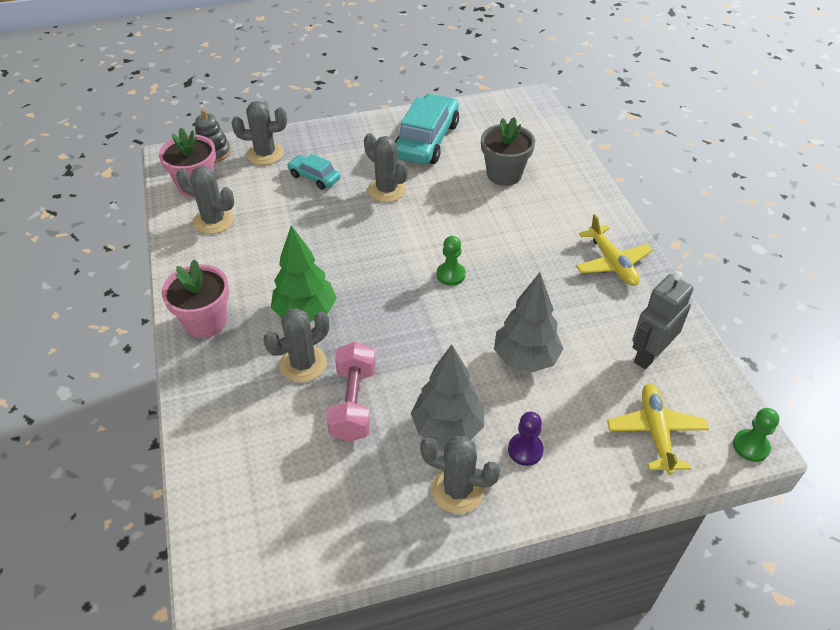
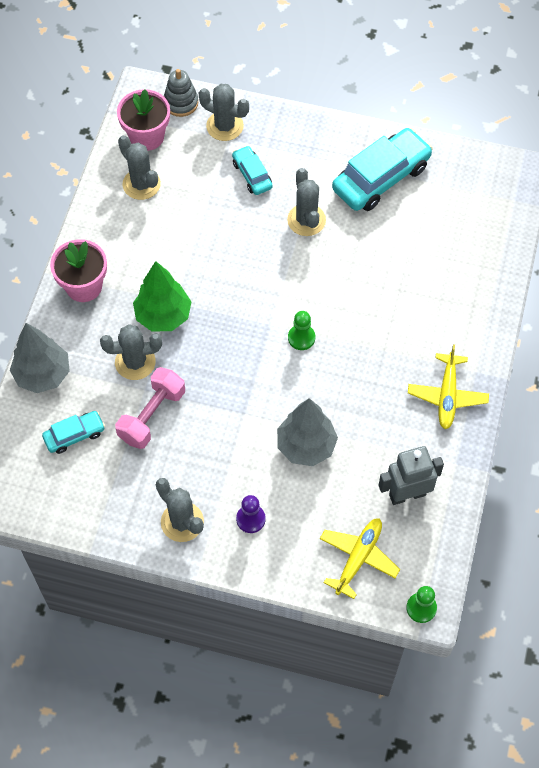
camera: 30 degrees right, 15 degrees up
grey tree [411,344,484,447] -> grey tree moved to [10,323,70,393]
grey flower pot [481,117,535,186] -> none
none -> turquoise car [42,411,105,454]

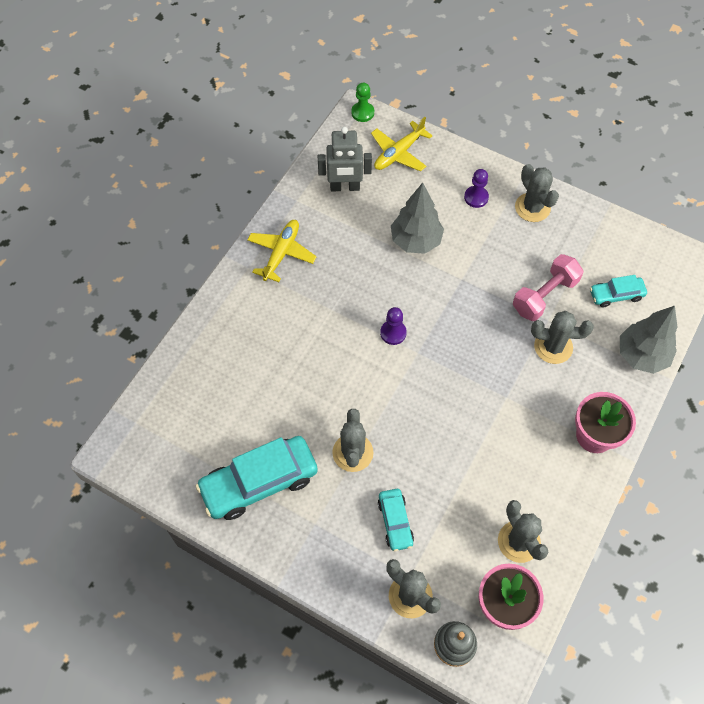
camera: 165 degrees left, 0 degrees up
green tree [133,261,192,332] -> none
green pawn [288,311,315,350] -> purple pawn [380,307,407,345]

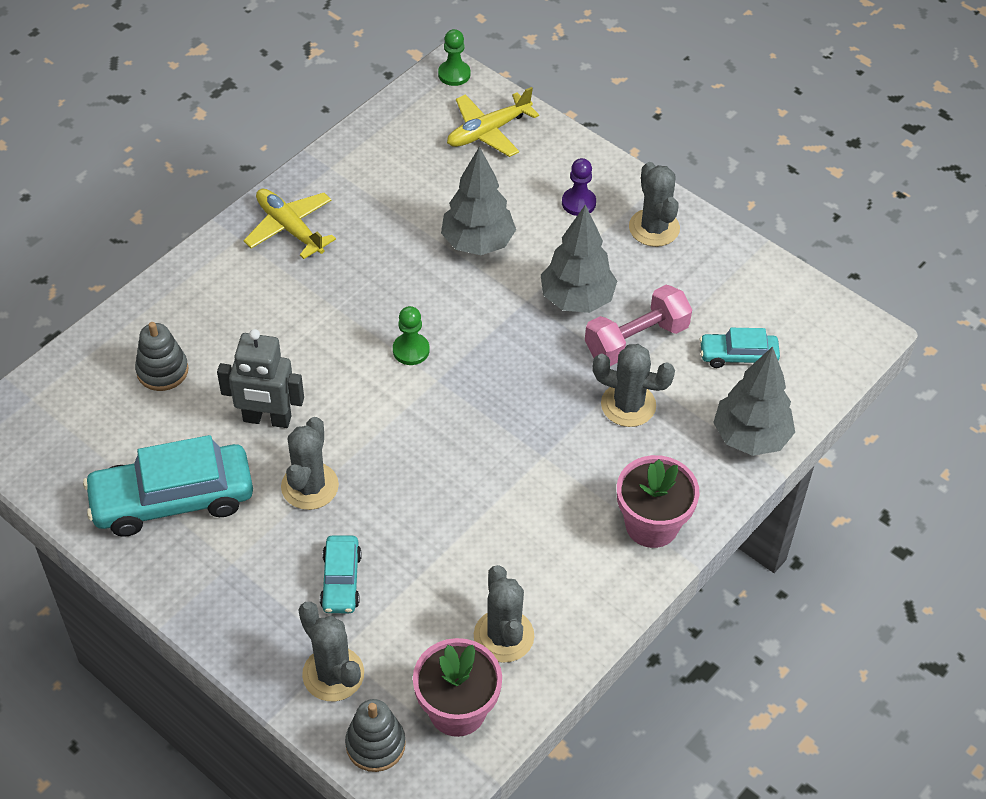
camera: 10 degrees right, 10 degrees down
yellow plane [247,220,317,282] -> yellow plane turned 75 degrees counterclockwise [243,189,336,259]
grey robot [318,127,372,192] -> grey robot moved to [217,329,304,428]
purple pawn [380,307,407,345] -> green pawn [393,306,430,365]
none -> grey stacking toy [135,322,188,391]
none -> grey tree [541,204,617,313]

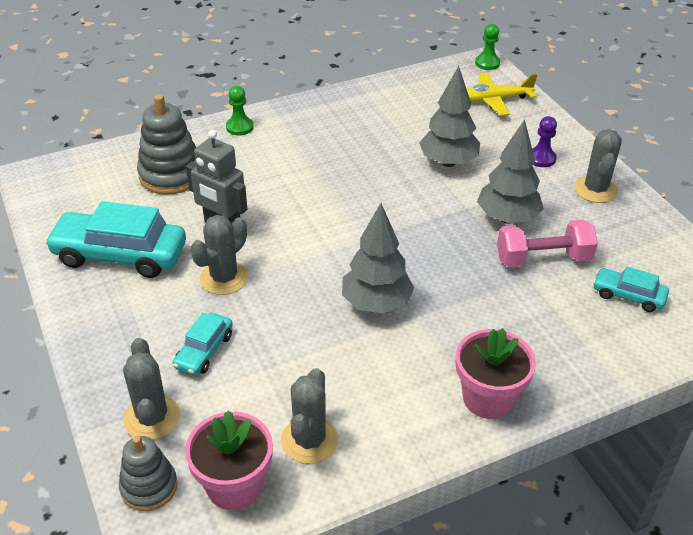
camera: 25 degrees right, 10 degrees down
grey stacking toy [135,322,188,391] -> grey stacking toy [137,94,196,195], size x1.58
yellow plane [243,189,336,259] -> none
green pawn [393,306,430,365] -> green pawn moved to [226,86,254,135]
grey cactus [593,344,675,427] -> none
grey tree [713,346,795,456] -> grey tree moved to [342,203,414,314]

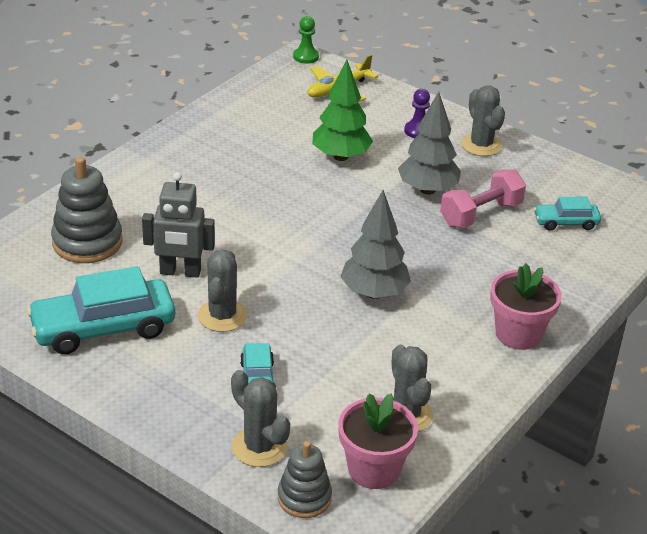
camera: 30 degrees left, 5 degrees down
green pawn [226,86,254,135] -> none
grey tree [419,66,480,167] -> green tree [312,60,373,161]

